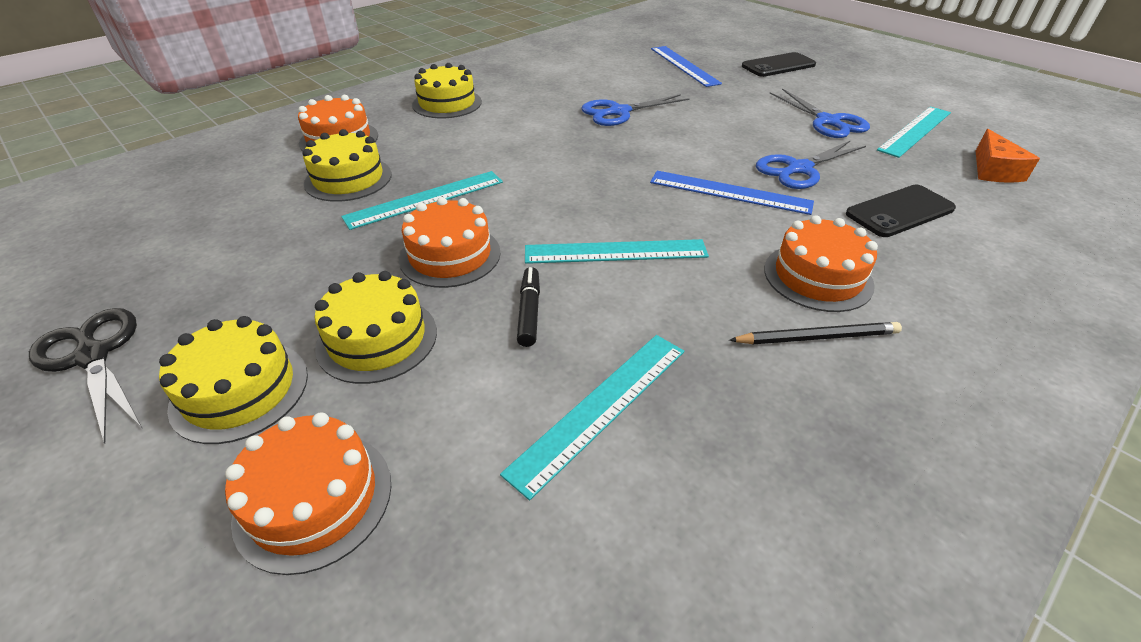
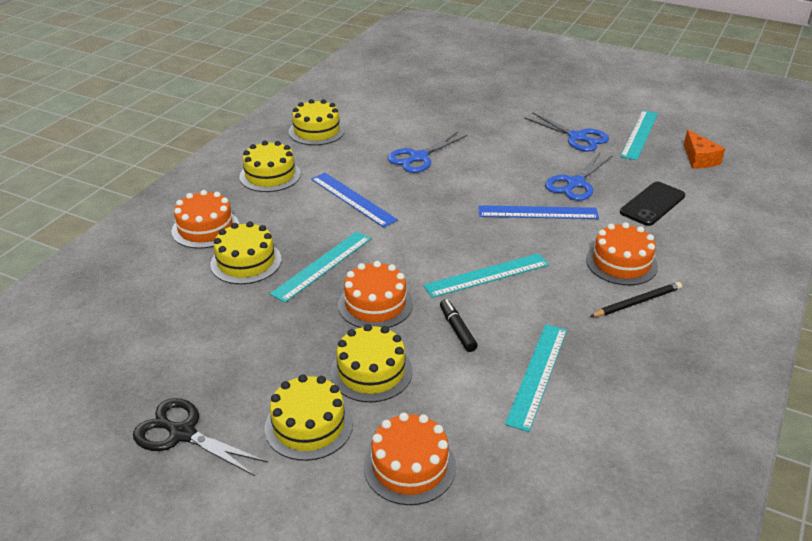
camera: 20 degrees left, 5 degrees down
blue ruler [651,46,722,87] -> blue ruler moved to [311,173,398,228]
black phone [742,52,816,77] -> none
none -> yellow cake [289,99,345,145]

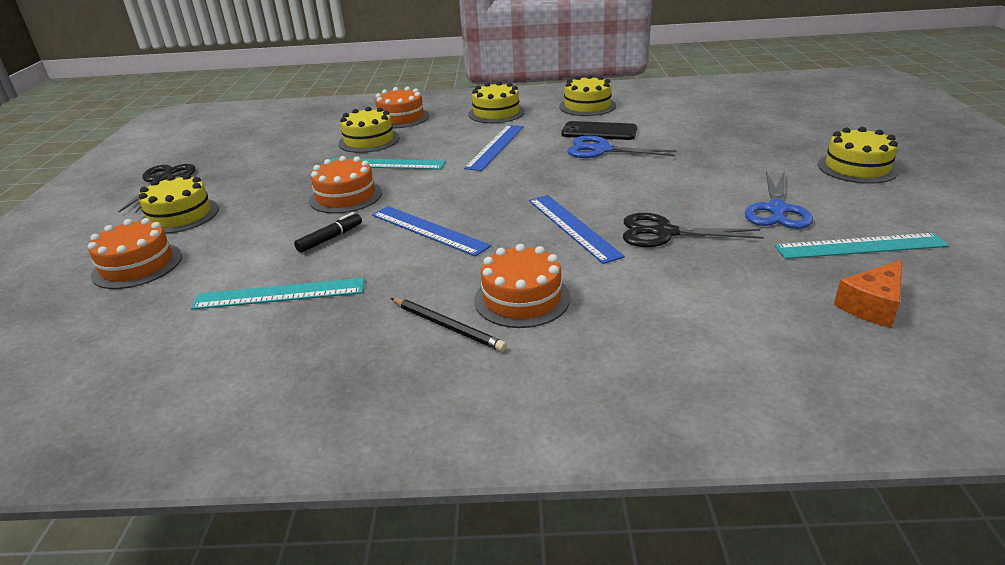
camera: 65 degrees right, 5 degrees down
yellow cake [330,324,413,402] -> yellow cake moved to [818,127,899,184]
turquoise ruler [423,253,549,298] -> blue ruler [372,206,491,256]
blue scissors [545,153,613,201] -> black scissors [623,213,764,247]
black phone [620,182,685,226] -> black phone moved to [562,121,637,140]

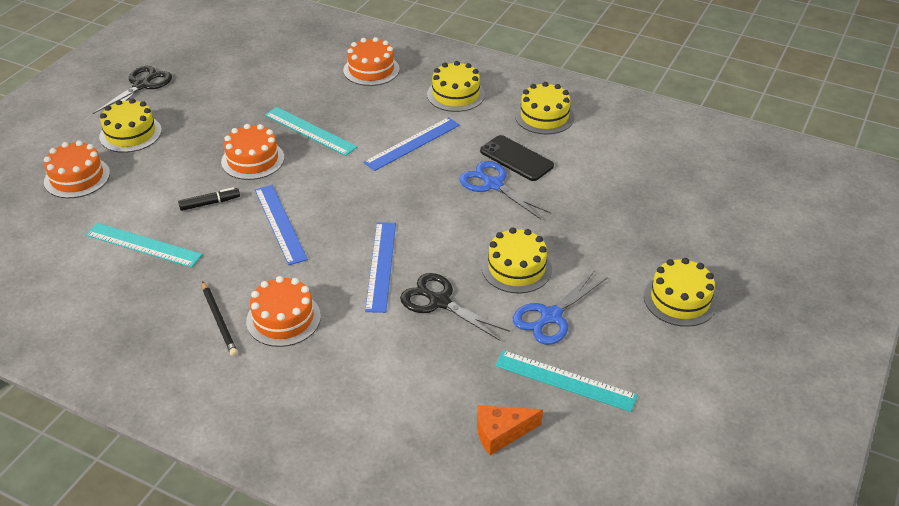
camera: 25 degrees right, 10 degrees up
yellow cake [338,107,400,153] -> yellow cake moved to [482,227,552,293]

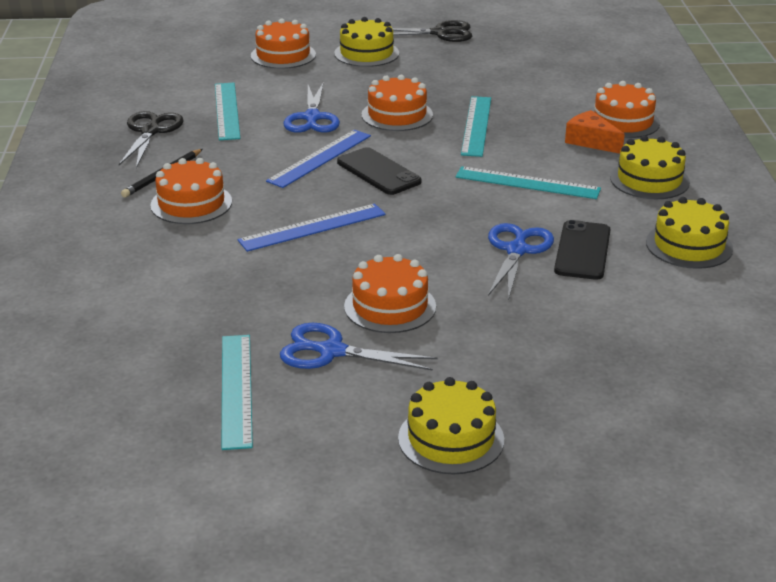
camera: 60 degrees right, 10 degrees down
black marker [178,187,240,211] -> blue scissors [283,83,340,133]
blue ruler [363,117,460,171] -> turquoise ruler [455,166,601,199]
black scissors [400,273,510,341] -> black scissors moved to [119,111,184,168]
orange cheese [477,405,543,455] -> orange cheese moved to [565,110,625,154]
yellow cake [482,227,552,293] -> orange cake [344,254,436,333]
none -> black phone [337,147,421,195]

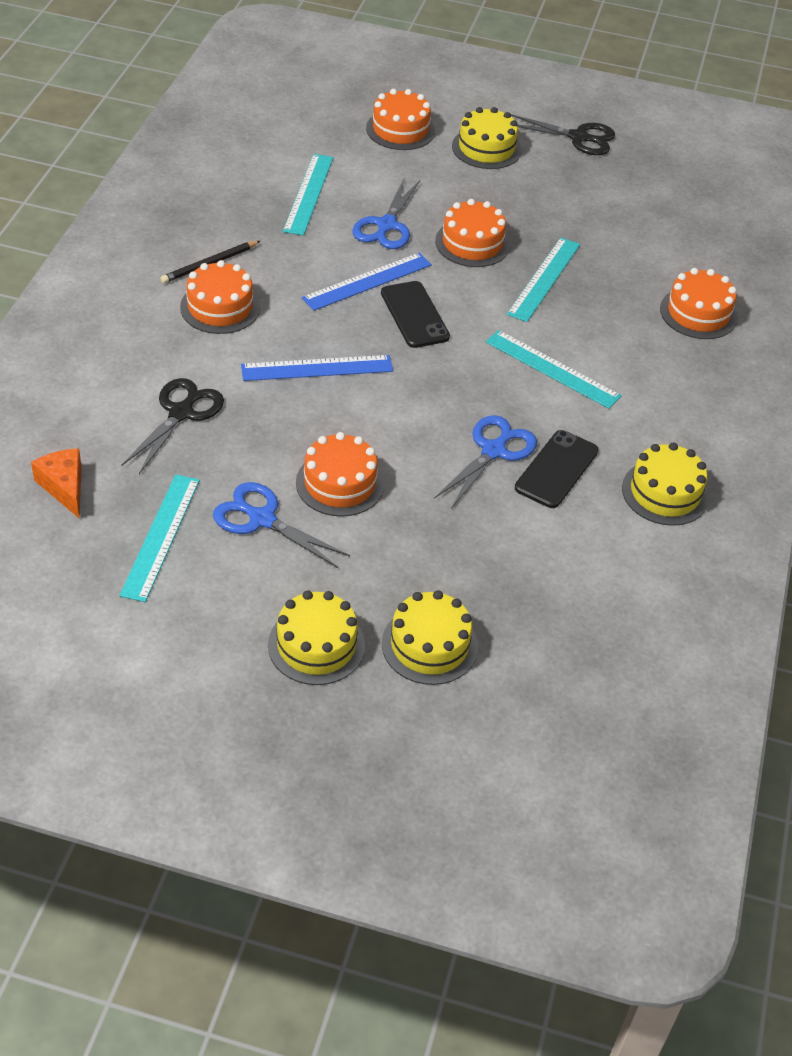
camera: 15 degrees right, 15 degrees up
black scissors [119,111,184,168] -> black scissors moved to [121,378,224,474]
orange cheese [565,110,625,154] -> orange cheese moved to [31,448,82,519]
yellow cake [610,135,690,199] -> yellow cake moved to [382,590,478,685]

